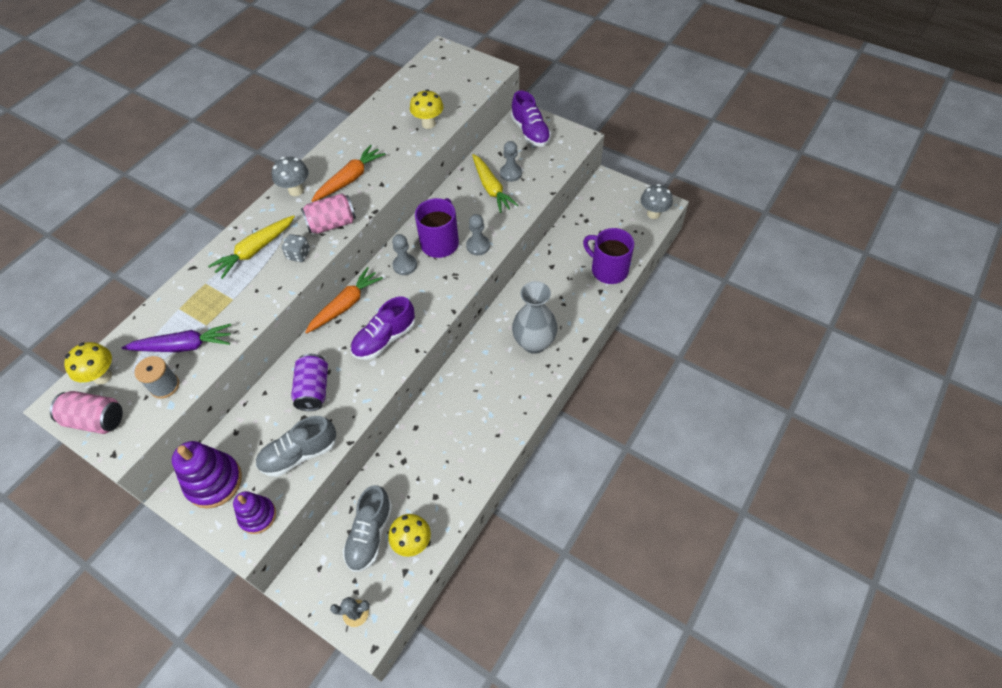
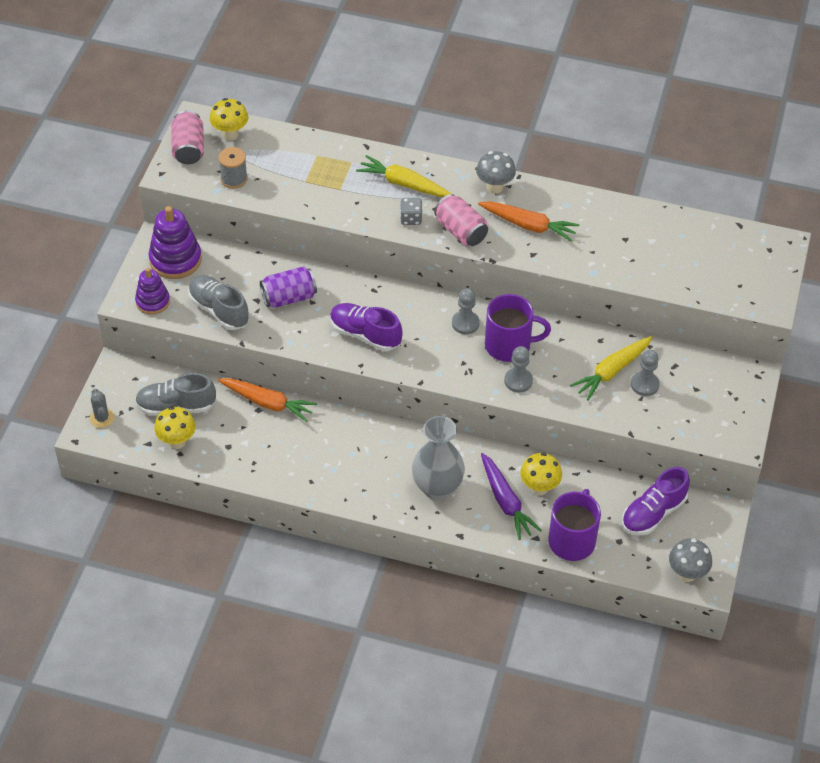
camera: 70 degrees right, 5 degrees down
purple carrot [122,324,231,352] -> purple carrot moved to [481,453,542,540]
orange carrot [305,267,383,334] -> orange carrot moved to [218,378,317,422]
yellow mushroom [410,89,443,129] -> yellow mushroom moved to [520,453,562,495]
purple shoe [511,90,551,147] -> purple shoe moved to [622,467,690,535]

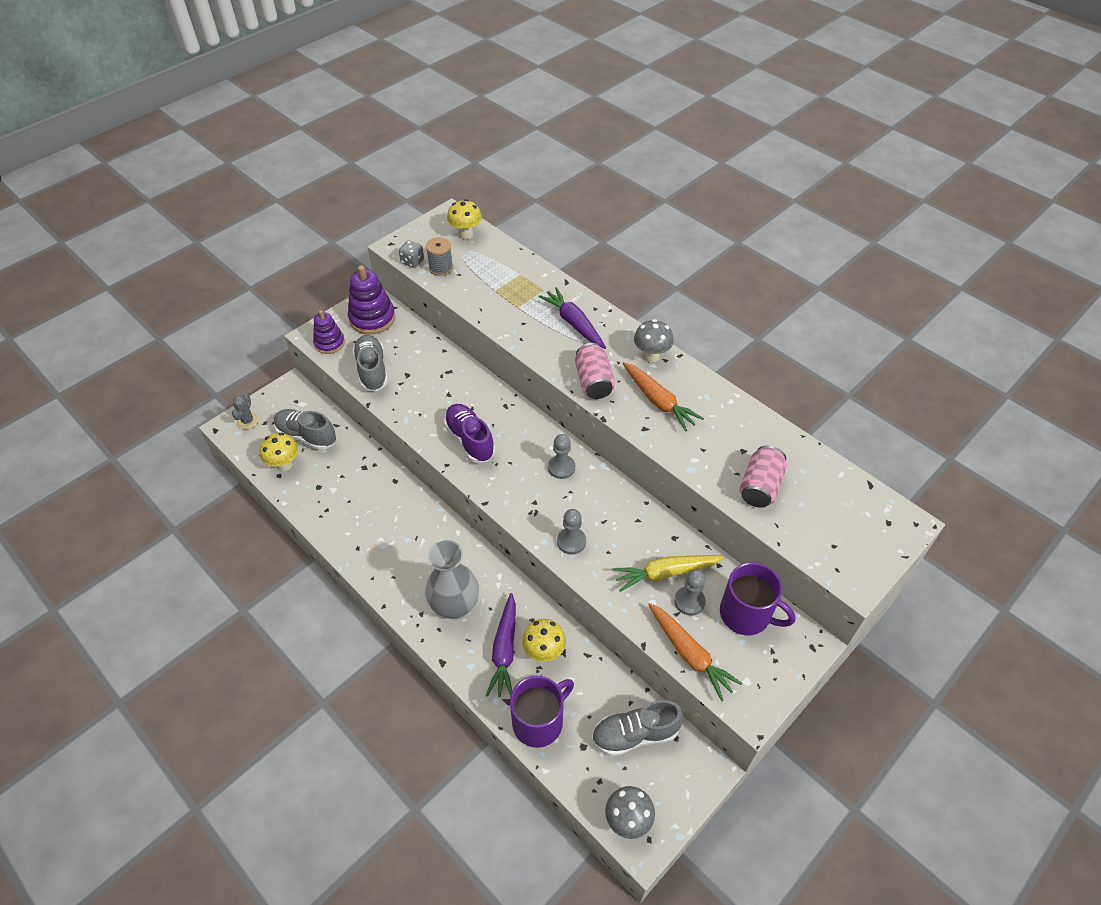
camera: 30 degrees right, 0 degrees up
pink can [171,110,204,164] -> pink can moved to [739,445,787,508]
orange carrot [218,378,317,422] -> orange carrot moved to [648,603,743,701]
purple can [260,266,317,308] -> none
yellow carrot [356,155,451,197] -> purple carrot [538,287,606,349]
grey dice [400,198,422,225] -> grey dice moved to [399,240,424,268]
purple mug [485,294,551,362] -> purple mug moved to [720,562,796,635]
purple shoe [622,467,690,535] -> grey shoe [592,700,684,756]

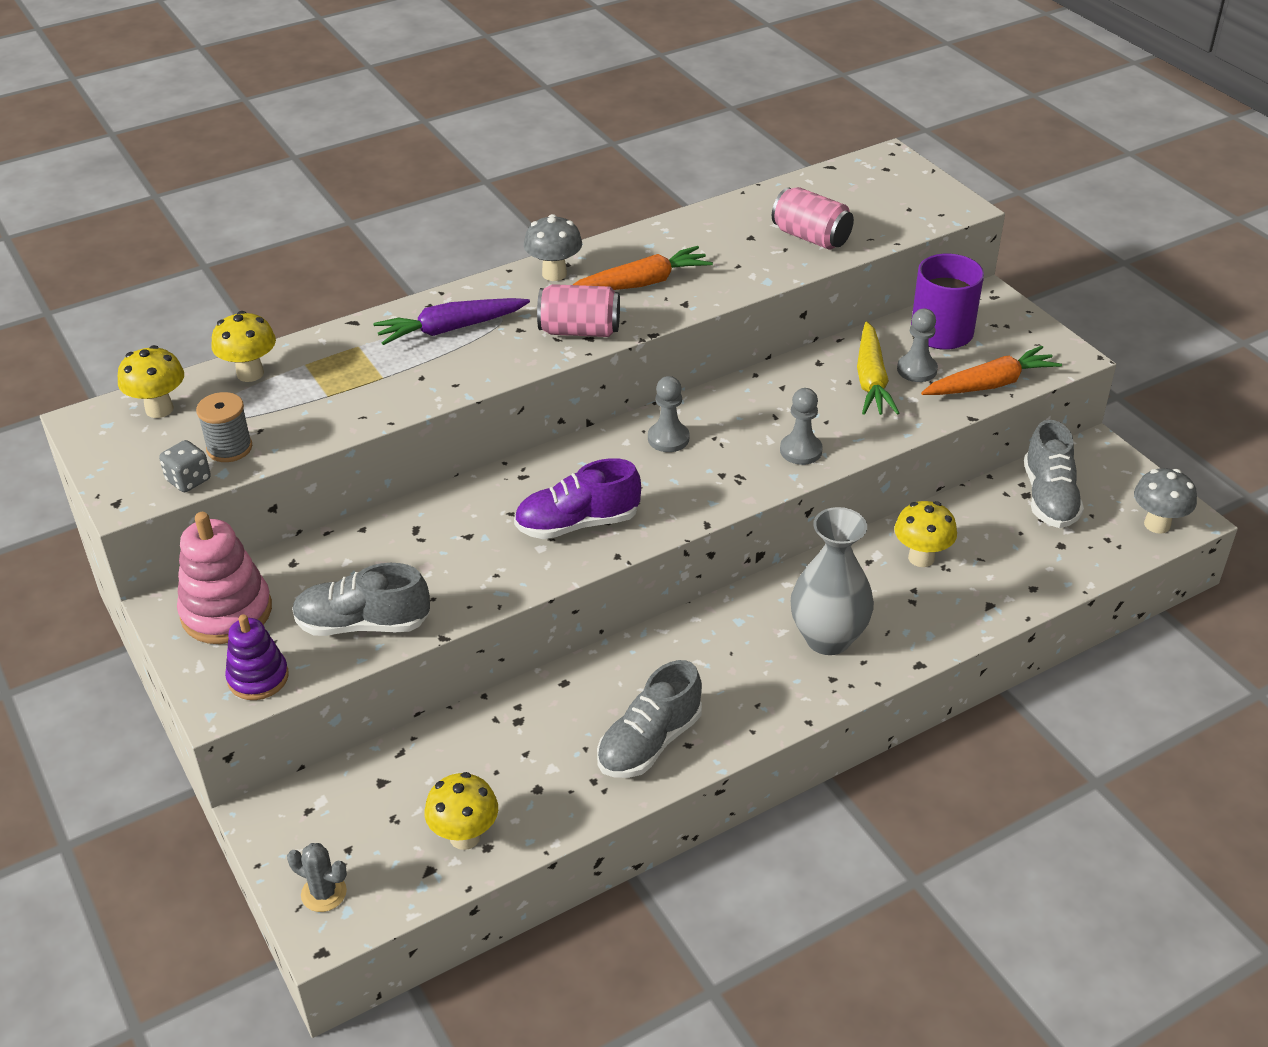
camera: 75 degrees left, 10 degrees down
grey shoe [274,409,336,450] -> grey shoe moved to [597,660,702,778]
purple stacking toy [348,265,395,335] -> pink stacking toy [177,512,272,644]
purple carrot [486,593,516,697] -> none
purple mug [510,675,574,748] -> none
none -> yellow mushroom [211,311,276,382]

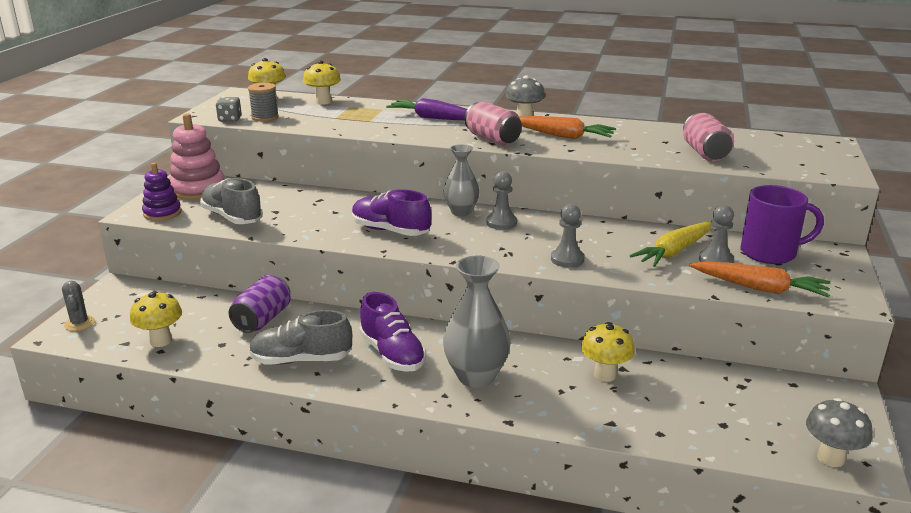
camera: 45 degrees right, 15 degrees down
grey shoe [1024,420,1084,528] -> none
none -> purple can [229,275,291,333]
none -> purple shoe [359,292,426,372]
none -> grey vase [443,144,479,216]

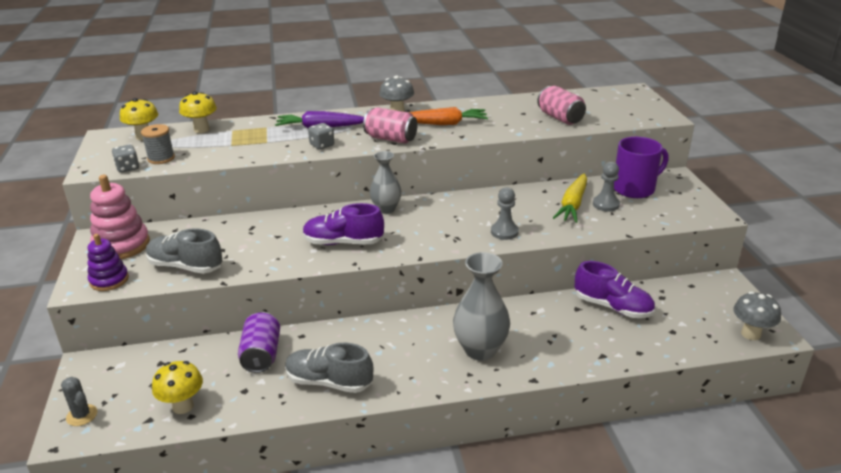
camera: 25 degrees left, 5 degrees up
grey shoe [249,310,352,365] -> grey shoe turned 45 degrees clockwise [285,343,373,393]
purple shoe [359,292,426,372] -> purple shoe moved to [575,261,655,318]
grey pawn [487,171,517,230] -> none
yellow mushroom [581,322,635,382] -> none
orange carrot [689,261,830,298] -> none
none -> grey dice [308,123,334,150]

